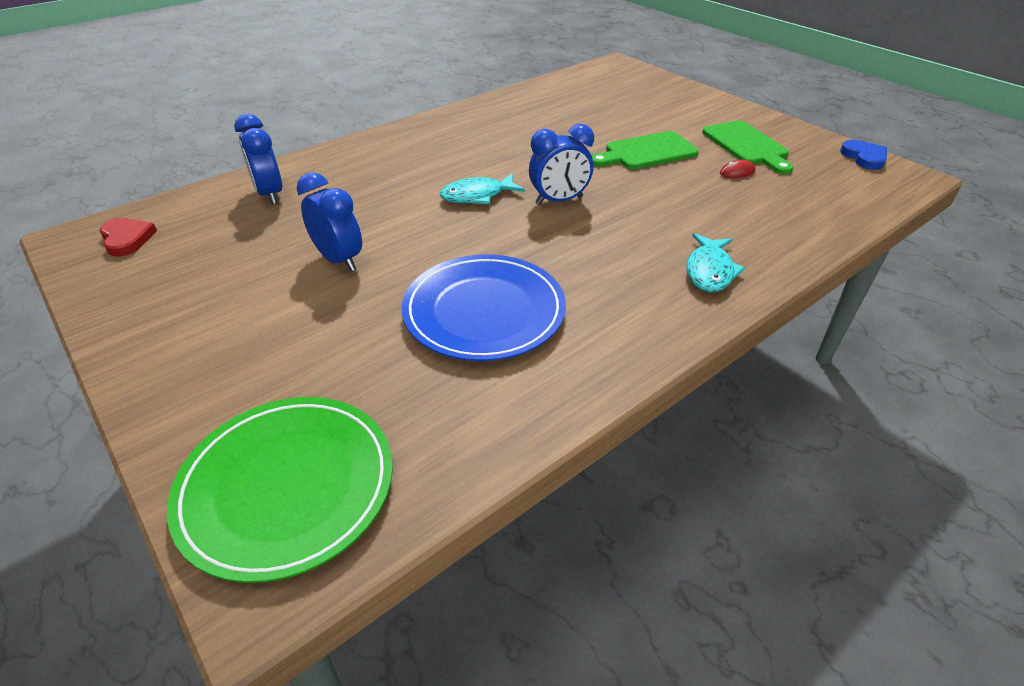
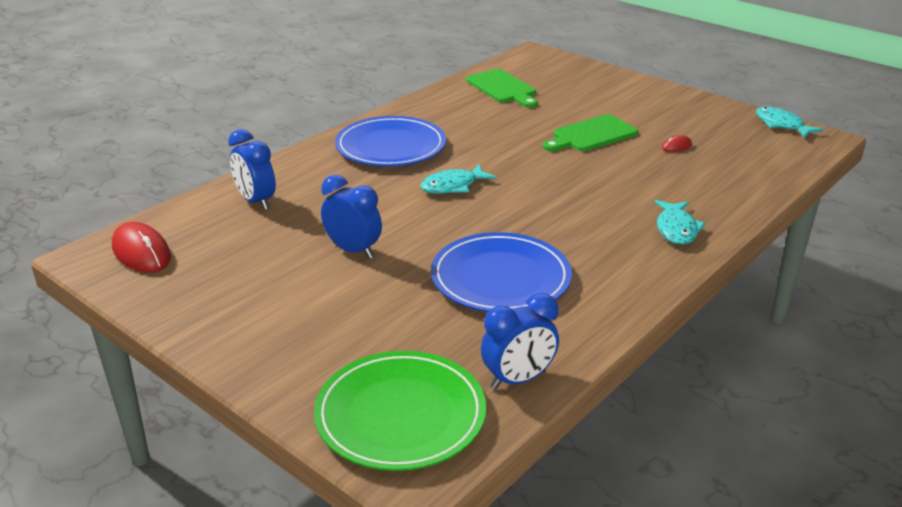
camera: 10 degrees left, 10 degrees down
red heart [100,218,157,256] -> red mouse [112,222,171,272]
blue clock [529,124,594,205] -> blue clock moved to [481,293,559,390]
green cutting board [702,121,793,174] -> green cutting board moved to [466,69,538,108]
blue heart [840,140,887,170] -> turquoise fish [756,106,824,138]
none -> blue plate [335,116,446,166]

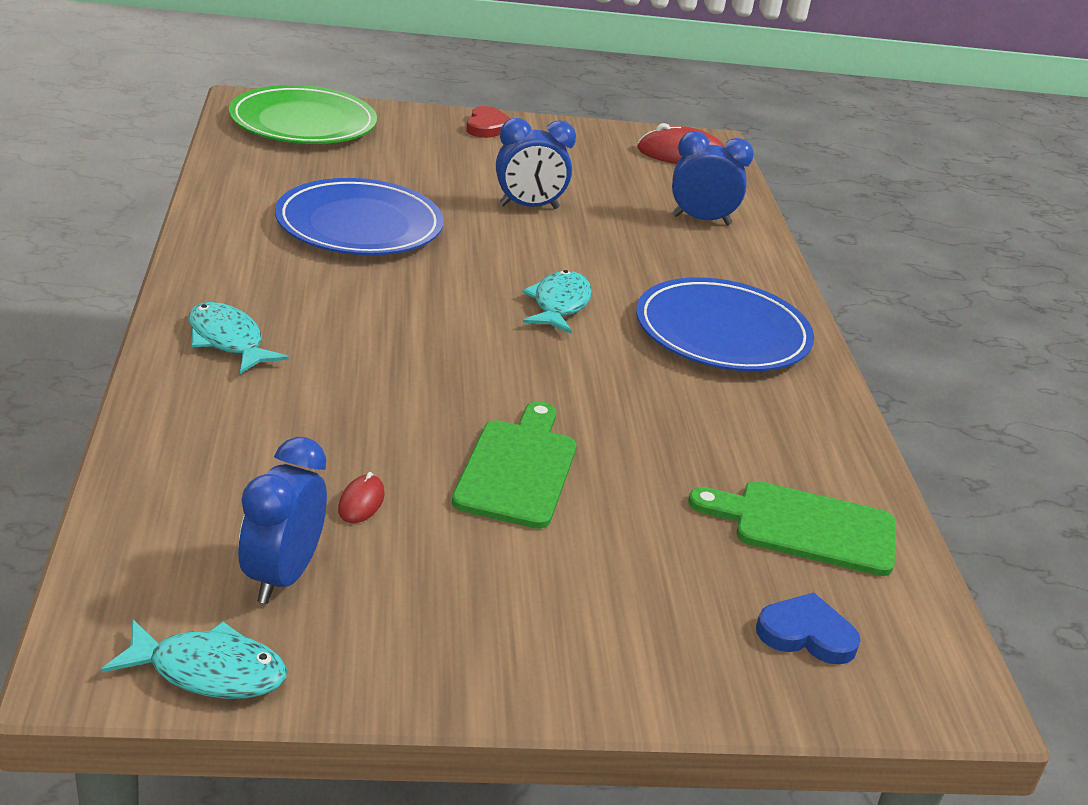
camera: 130 degrees right, 0 degrees up
blue clock [481,293,559,390] -> blue clock moved to [238,437,327,604]
none -> red heart [466,106,511,138]
none -> blue heart [756,592,861,665]

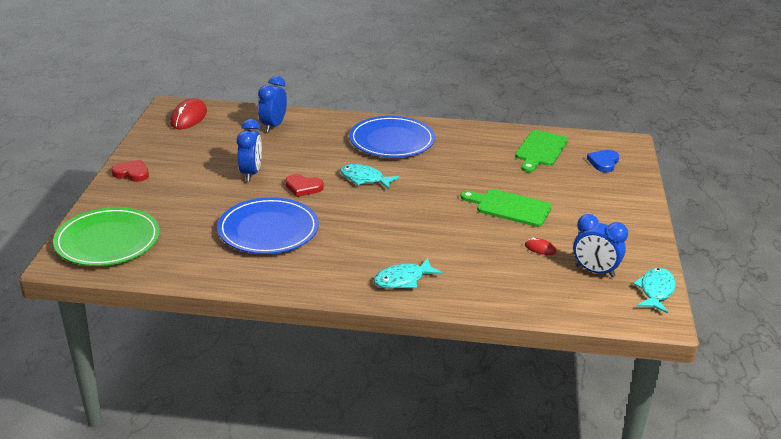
camera: 75 degrees left, 0 degrees up
none -> red heart [286,174,324,197]

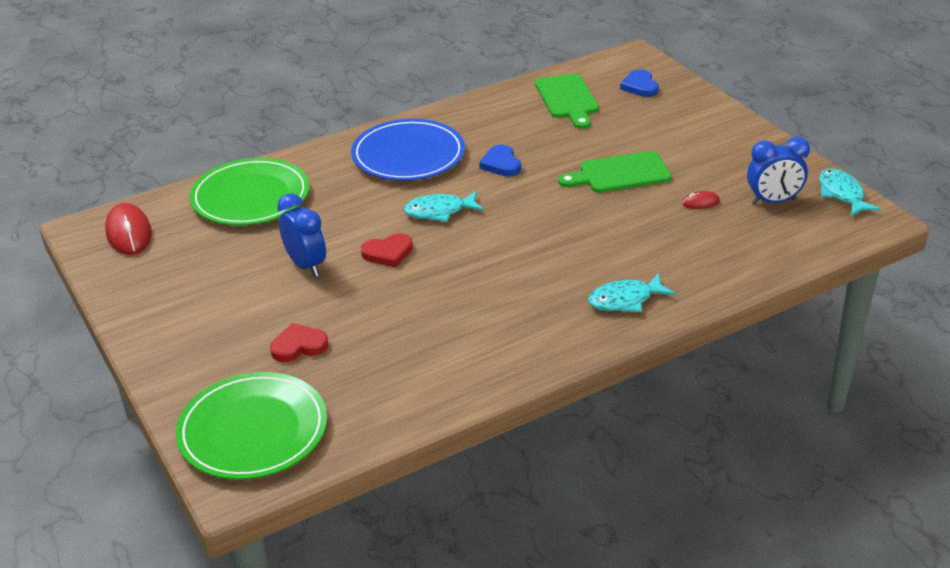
camera: 35 degrees left, 5 degrees up
red heart [111,160,149,182] -> red heart moved to [270,323,328,362]
blue plate [217,197,319,254] -> none
blue clock [258,76,287,132] -> green plate [190,158,309,225]
turquoise fish [374,258,443,289] -> turquoise fish turned 45 degrees clockwise [588,273,676,312]
none -> blue heart [479,145,521,176]

